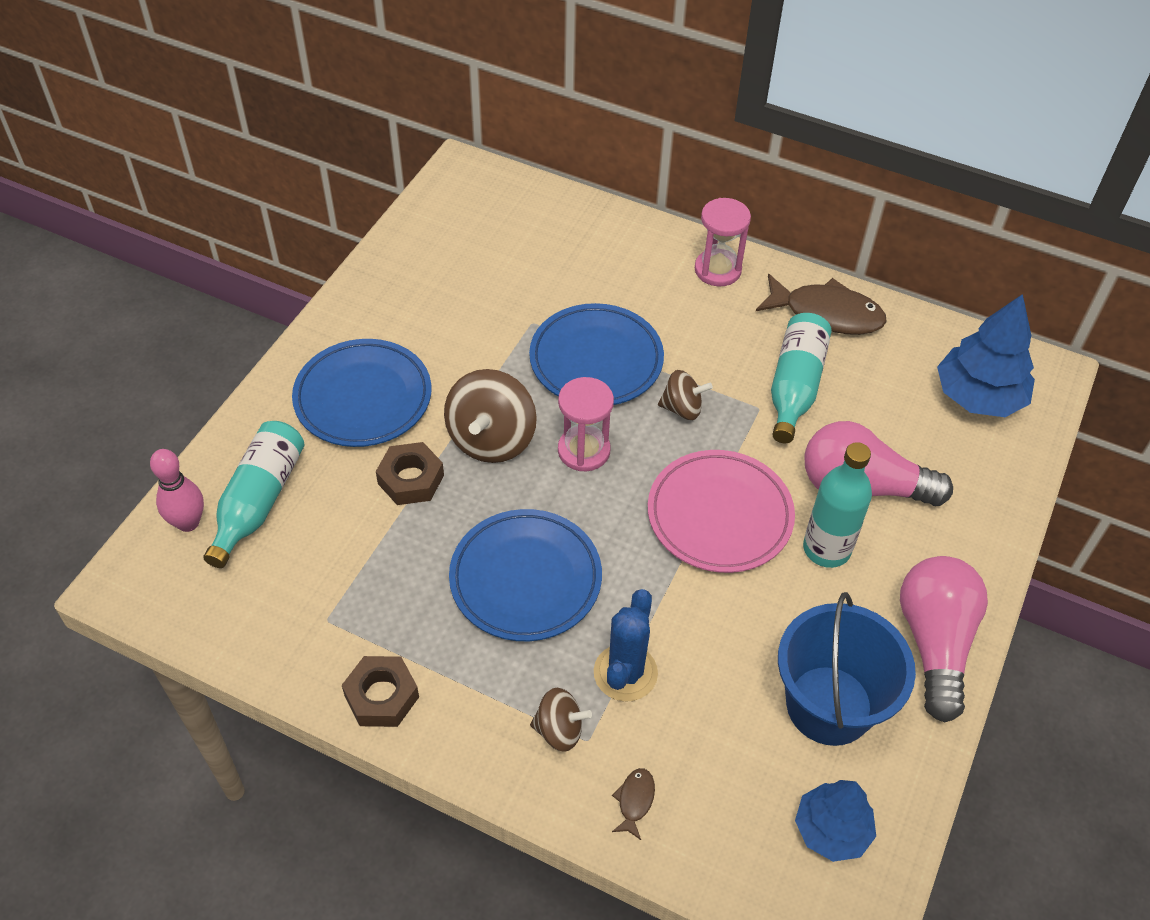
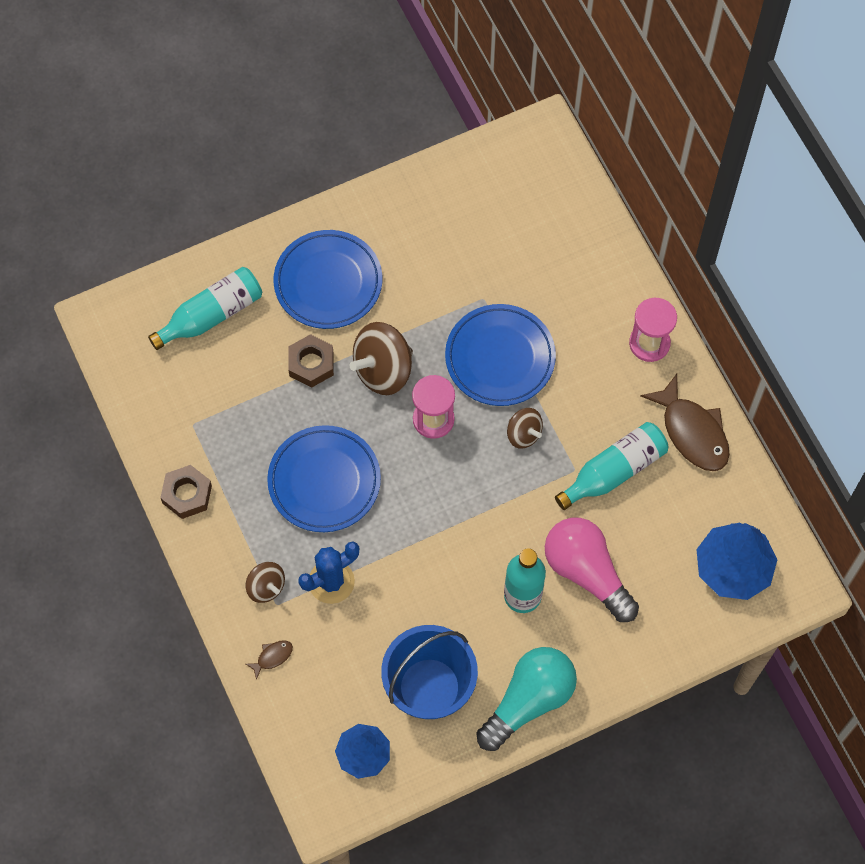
camera: 40 degrees right, 15 degrees up
pink bowling pin [150,449,204,532] -> none
pink plate [648,450,795,573] -> none
pink light bulb [900,556,988,722] -> turquoise light bulb [476,647,577,751]

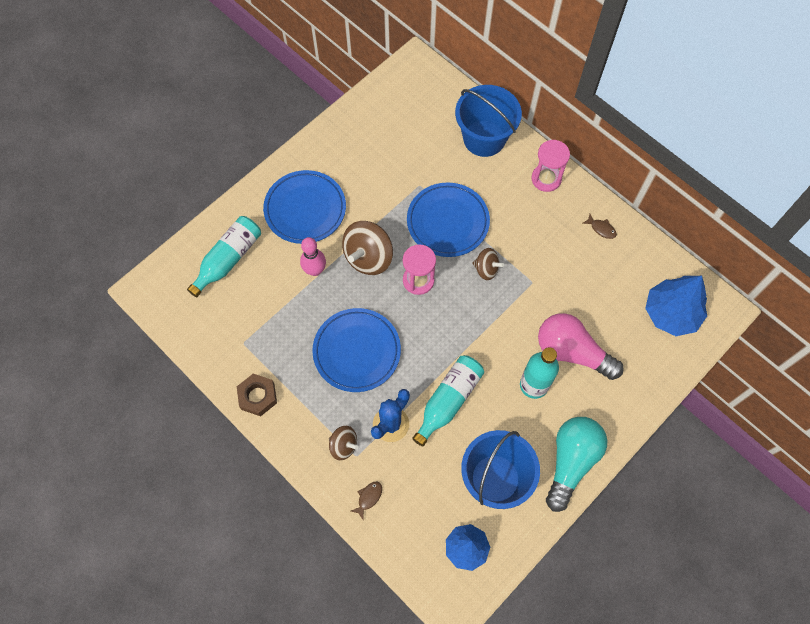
camera: 20 degrees left, 0 degrees up
brown nut [288,334,334,388] -> pink bowling pin [300,237,326,276]
turquoise bottle [555,422,668,510] -> turquoise bottle moved to [412,355,484,447]
brown fish [640,374,730,471] -> brown fish [582,214,617,239], size x0.44
none -> blue bucket [455,85,522,157]

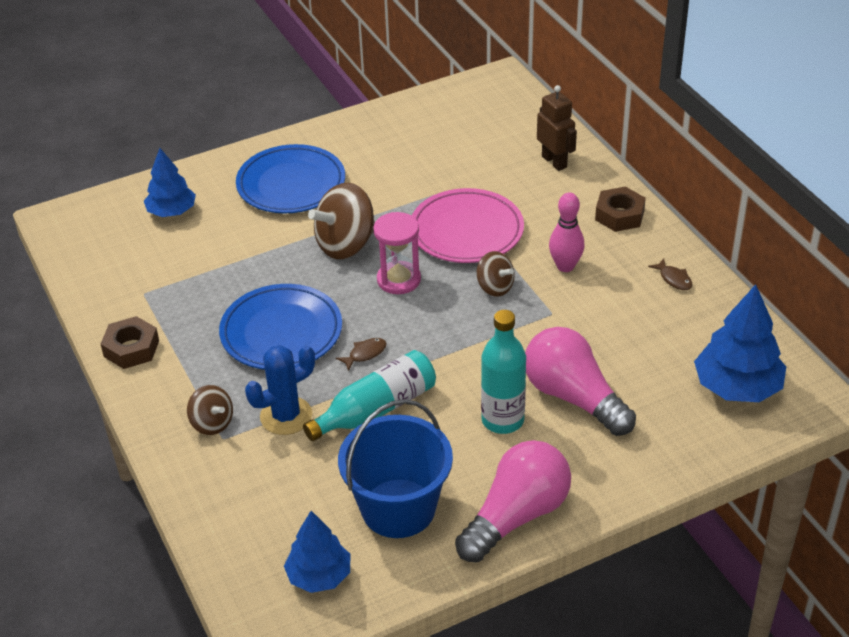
camera: 20 degrees right, 25 degrees down
turquoise bottle [187,216,261,297] -> blue tree [144,148,196,217]
pink bowling pin [300,237,326,276] -> pink bowling pin moved to [549,193,585,272]
brown fish [351,481,382,519] -> brown fish moved to [336,338,387,371]
blue plate [407,182,490,257] -> pink plate [412,188,524,263]
blue bucket [455,85,522,157] -> brown robot [537,85,577,171]
pink hourglass [531,140,570,192] -> brown nut [595,187,646,232]
turquoise light bulb [546,417,607,512] -> pink light bulb [455,440,571,563]

